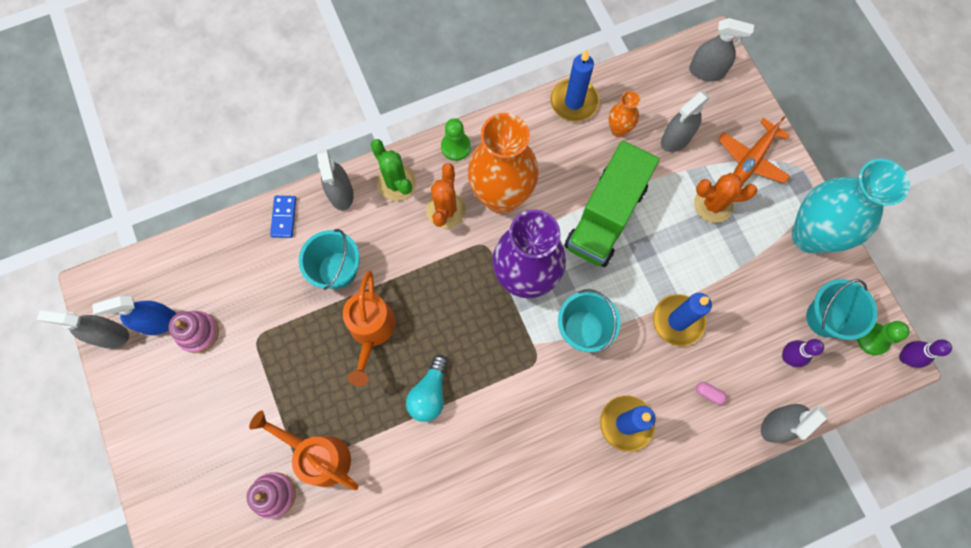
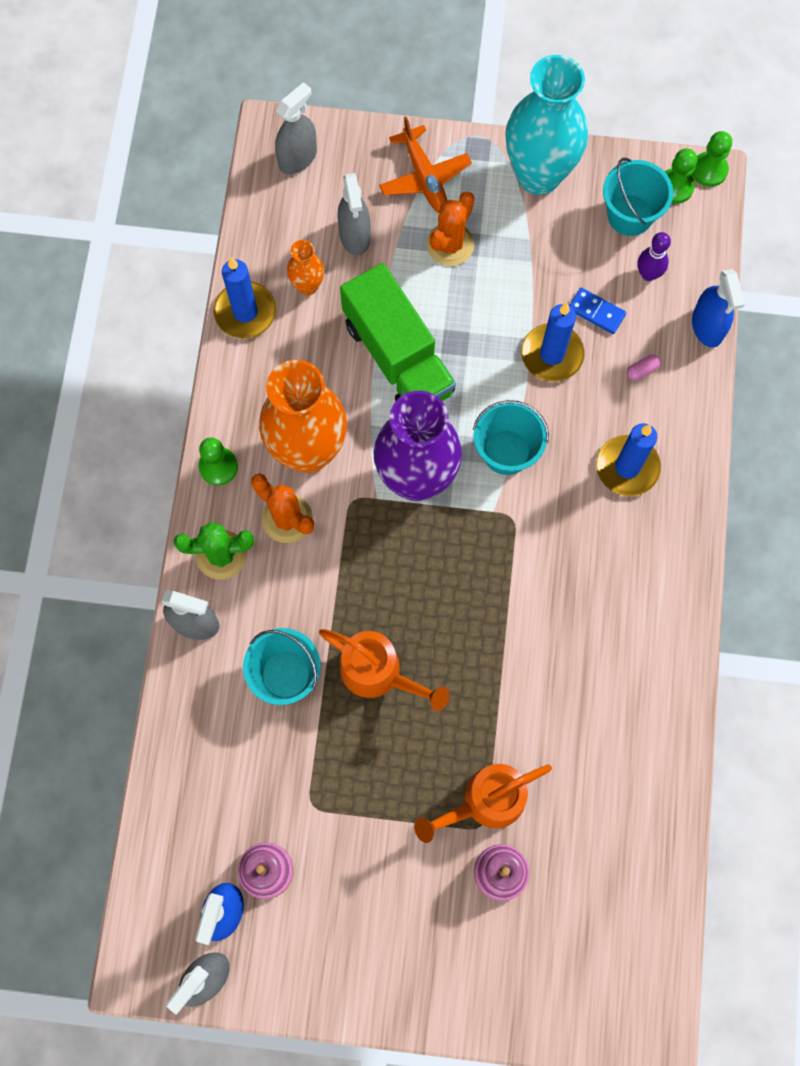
camera: 60 degrees left, 0 degrees up
blue domino [270,196,296,238] -> blue domino moved to [569,288,626,334]
turquoise light bulb [406,355,448,422] -> none
grey spray bottle [761,404,829,442] -> blue spray bottle [692,269,745,347]
purple bowling pin [899,339,952,368] -> green pawn [692,131,732,187]

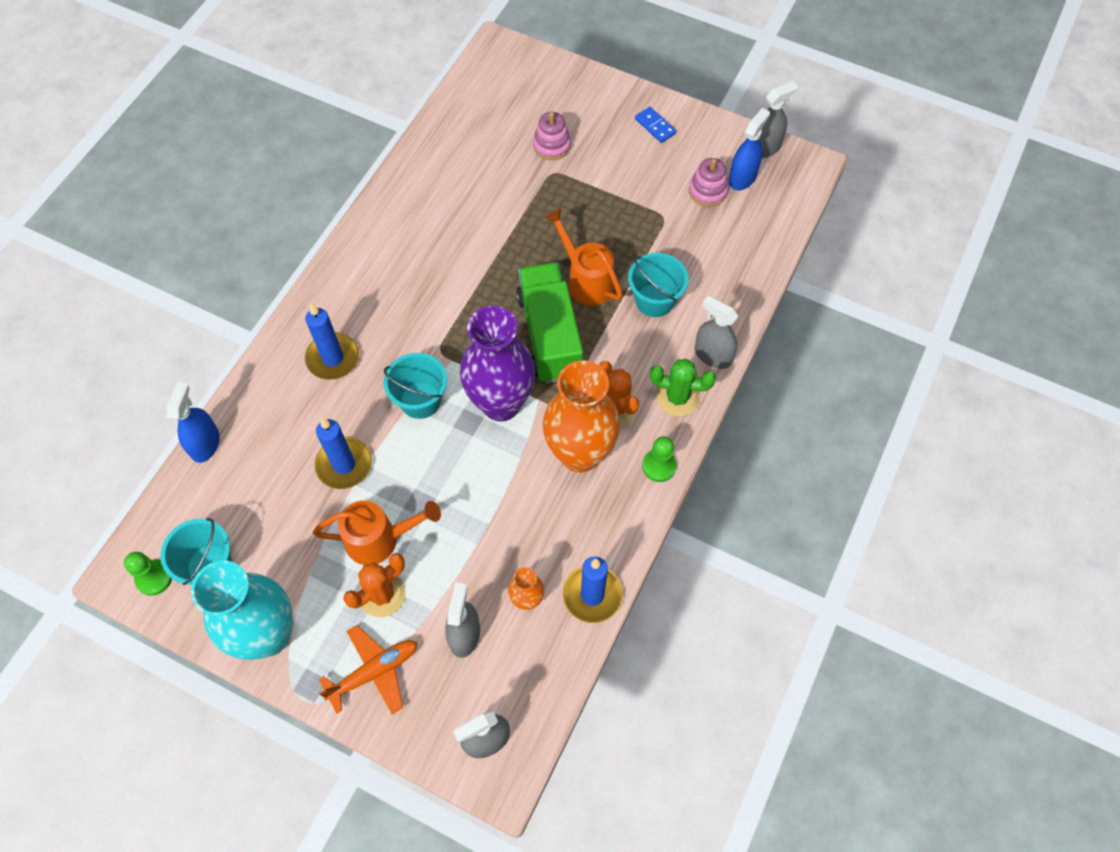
camera: 160 degrees left, 10 degrees down
green truck [340,263,456,402] -> green truck moved to [516,262,583,383]
orange plane [379,117,472,213] -> orange plane turned 60 degrees clockwise [318,625,417,714]
orange watering can [414,764,552,843] -> orange watering can moved to [313,501,441,565]
blue domino [569,288,626,334] -> blue domino moved to [635,107,676,143]
pink capsule [627,354,661,380] -> none
purple bowling pin [637,232,671,281] -> none
green pawn [692,131,732,187] -> none

